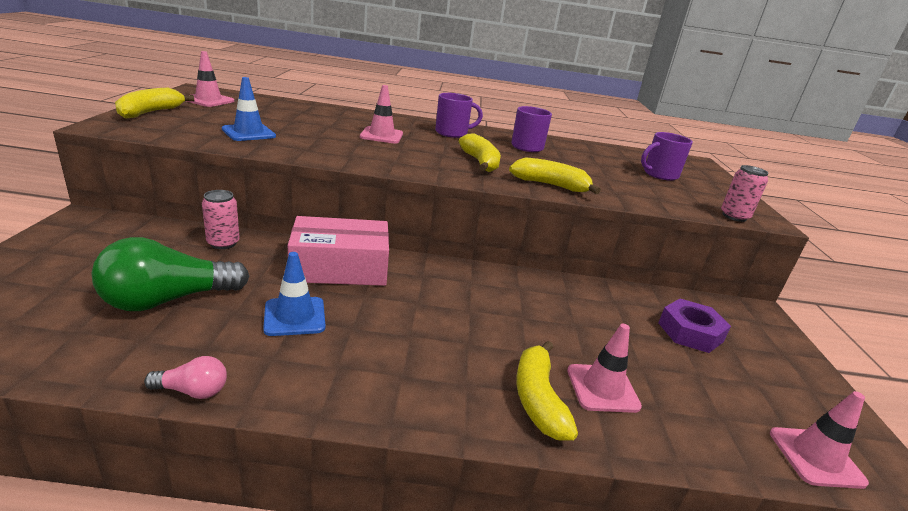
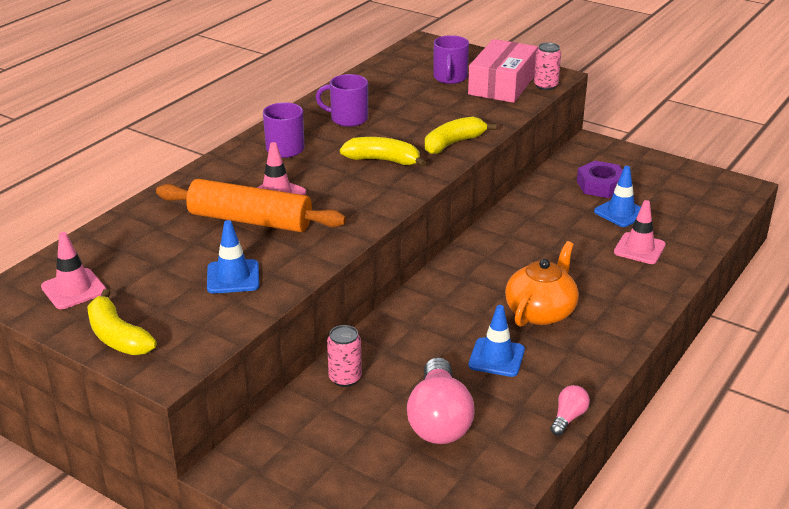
camera: 55 degrees left, 5 degrees up
green light bulb [91,237,249,311] -> pink light bulb [407,357,474,444]
pink box [288,216,389,286] -> pink box moved to [468,39,538,103]
yellow banana [516,341,578,441] -> none
pink traffic cone [770,391,869,489] -> none
none -> orange rolling pin [156,179,346,232]
none -> orange teapot [505,241,579,327]
none -> blue traffic cone [594,166,641,227]

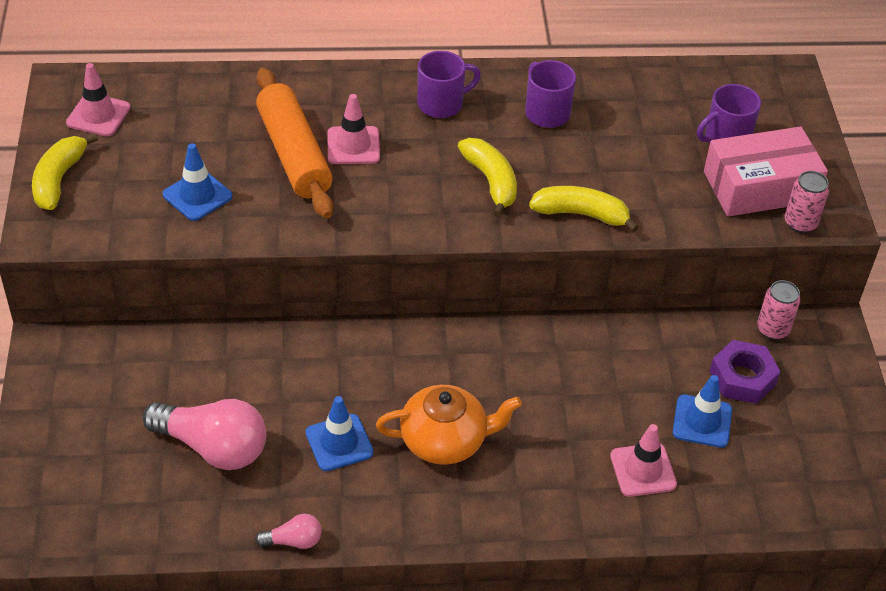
camera: 50 degrees right, 15 degrees up
pink can [327,325,362,387] -> pink can moved to [757,280,801,340]
pink light bulb [407,357,474,444] -> pink light bulb turned 120 degrees counterclockwise [143,399,266,470]

